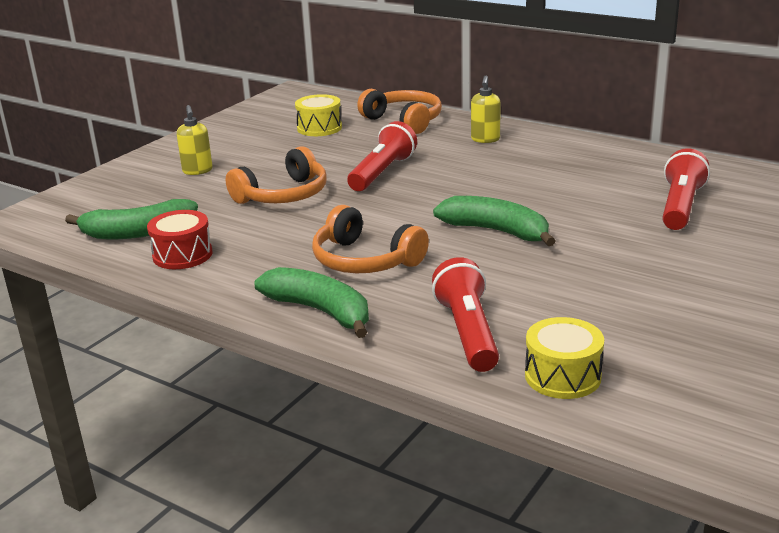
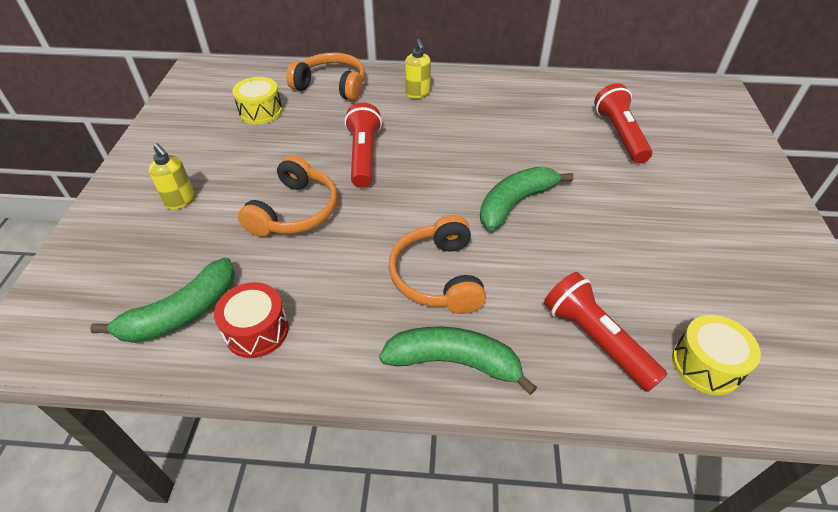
camera: 30 degrees left, 20 degrees up
orange headphones [312,205,429,273] -> orange headphones turned 75 degrees clockwise [389,215,486,314]
green banana [433,196,555,246] -> green banana turned 45 degrees counterclockwise [480,167,574,231]

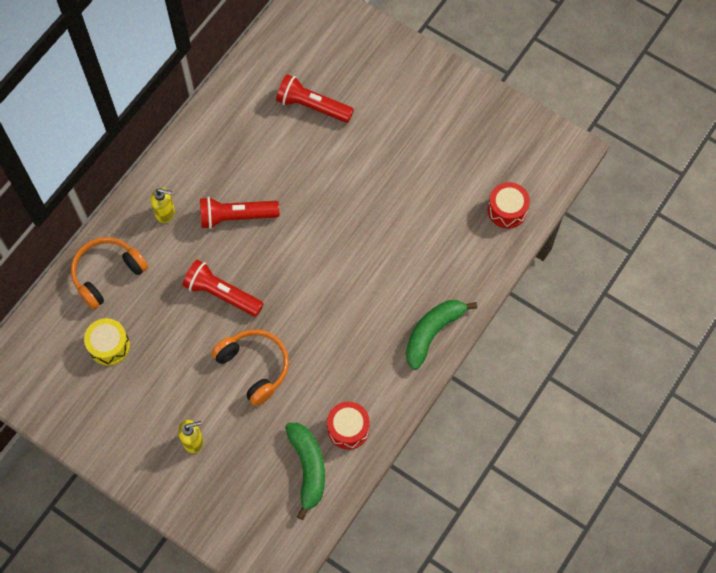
camera: 60 degrees left, 20 degrees up
orange headphones [389,215,486,314] -> none
green banana [480,167,574,231] -> none
red flashlight [544,272,667,392] -> red flashlight moved to [200,197,279,229]
yellow drum [672,315,761,395] -> red drum [488,182,530,228]

